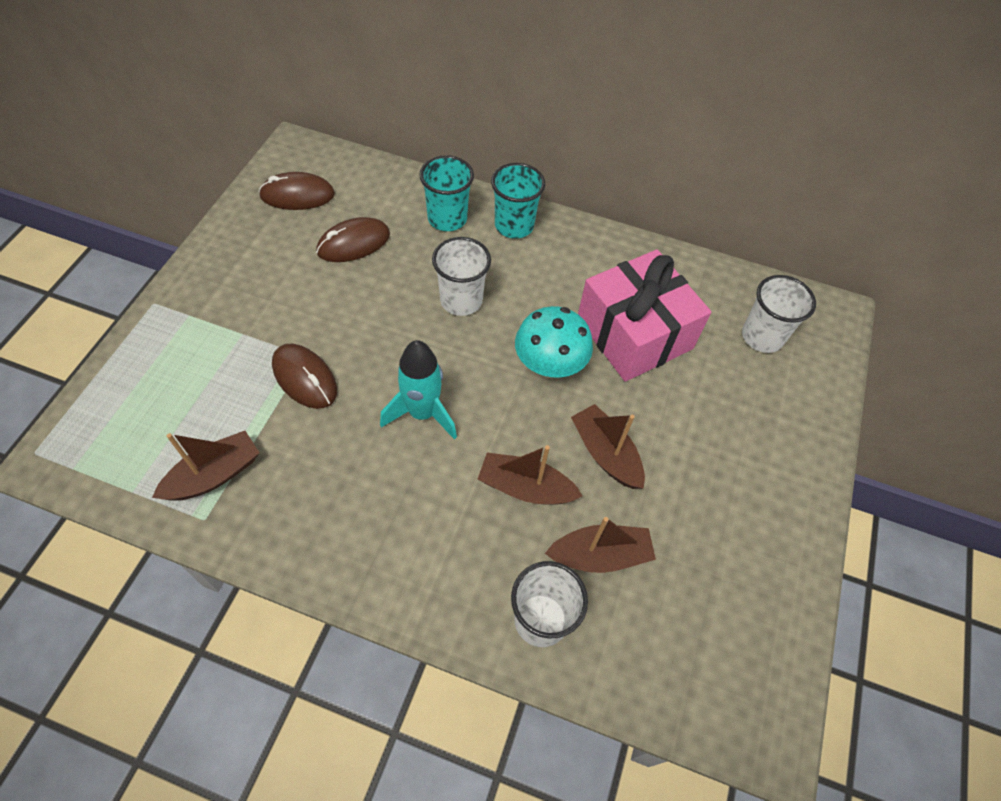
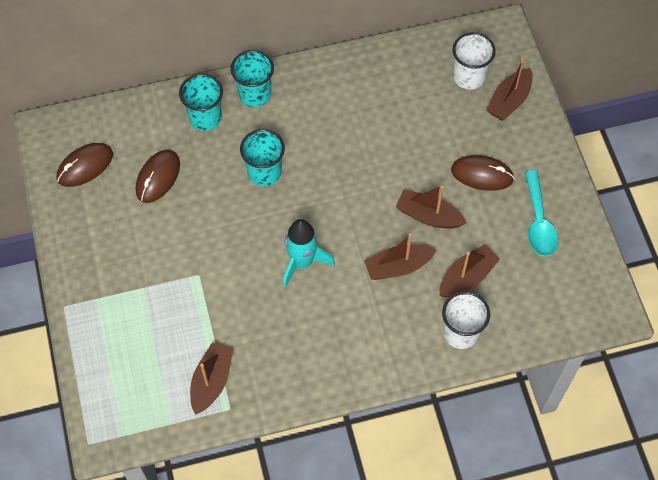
camera: 30 degrees left, 5 degrees up
brown mouse [272,344,337,409] -> brown mouse moved to [451,155,515,191]
white cup [432,237,491,316] -> turquoise cup [240,129,285,187]
turquoise mushroom [515,306,593,378] -> none
pink gift [578,250,711,382] -> none
none -> brown boat [487,58,533,121]
none -> turquoise spoon [525,170,558,256]

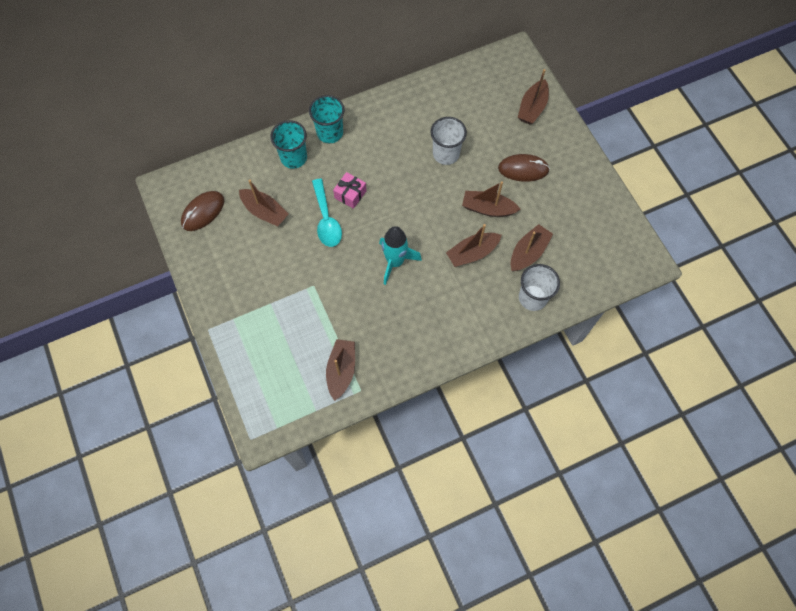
camera: 10 degrees left, 5 degrees up
brown mouse [136,150,180,203] -> brown boat [239,180,289,227]
turquoise cup [240,129,285,187] -> pink gift [333,172,366,209]
white cup [452,32,496,89] -> white cup moved to [430,117,467,165]
turquoise spoon [525,170,558,256] -> turquoise spoon moved to [312,179,342,247]

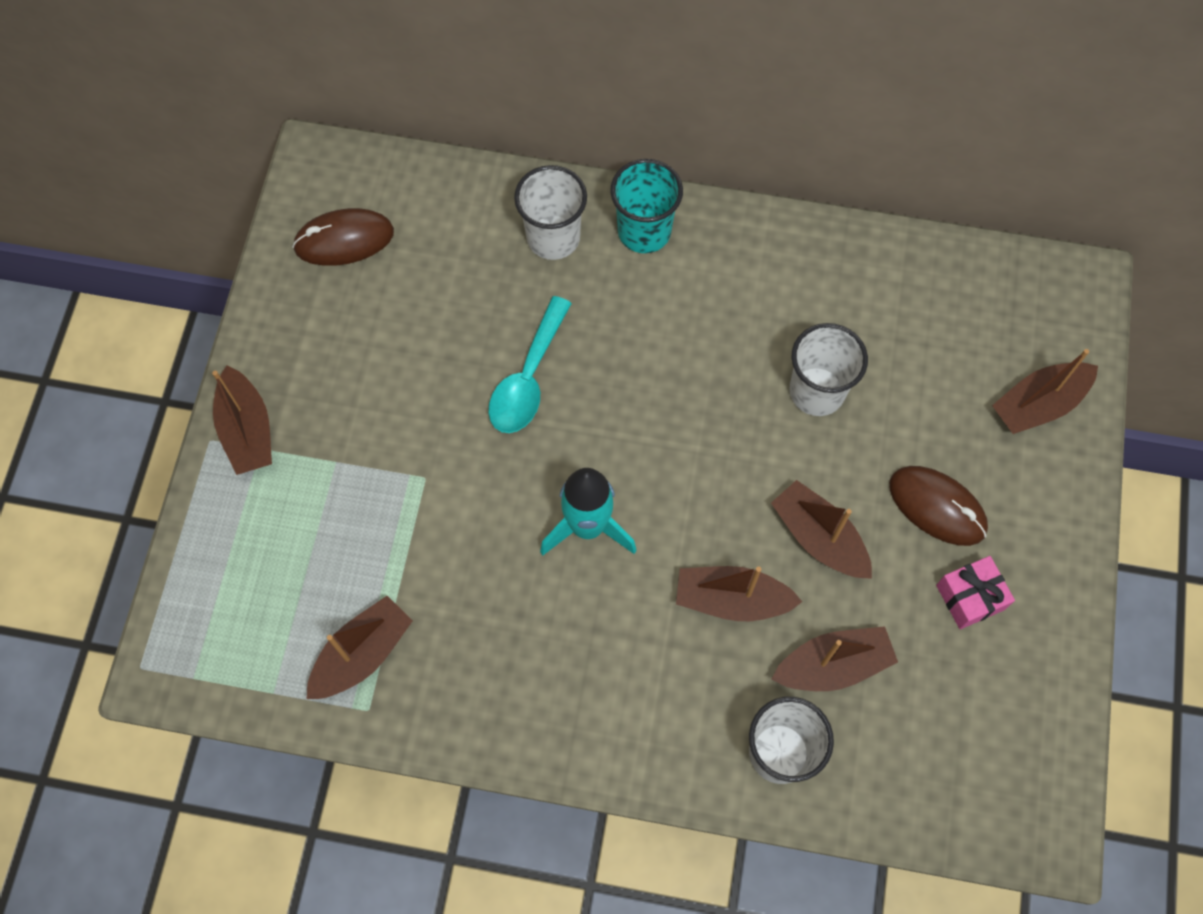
camera: 35 degrees right, 0 degrees up
brown boat [239,180,289,227] -> brown boat moved to [212,366,272,475]
turquoise cup [270,120,307,169] -> white cup [514,165,587,260]
pink gift [333,172,366,209] -> pink gift moved to [936,556,1015,629]

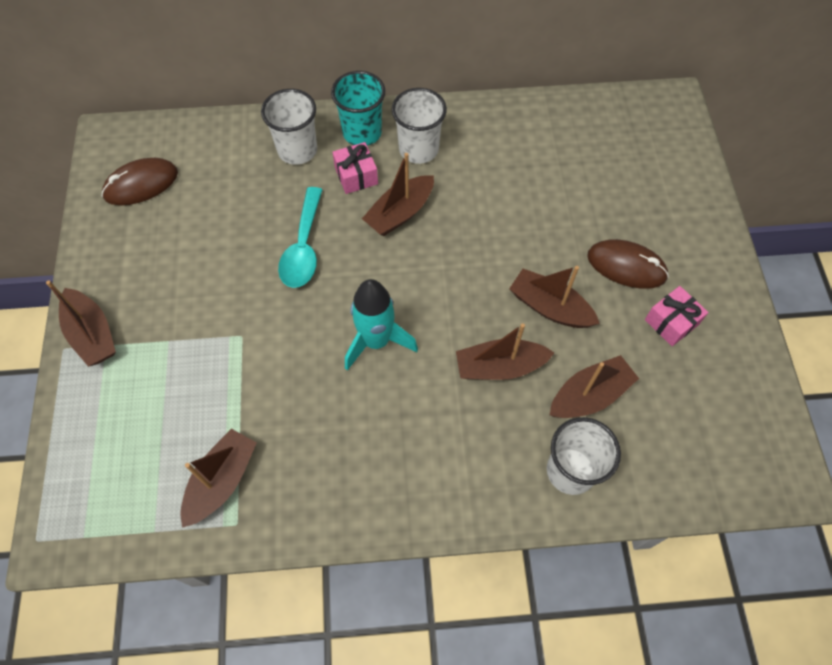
camera: 15 degrees left, 5 degrees down
white cup [789,323,868,416] -> white cup moved to [392,88,447,164]
brown boat [992,349,1098,434] -> brown boat moved to [362,153,434,236]
none -> pink gift [332,142,378,194]

